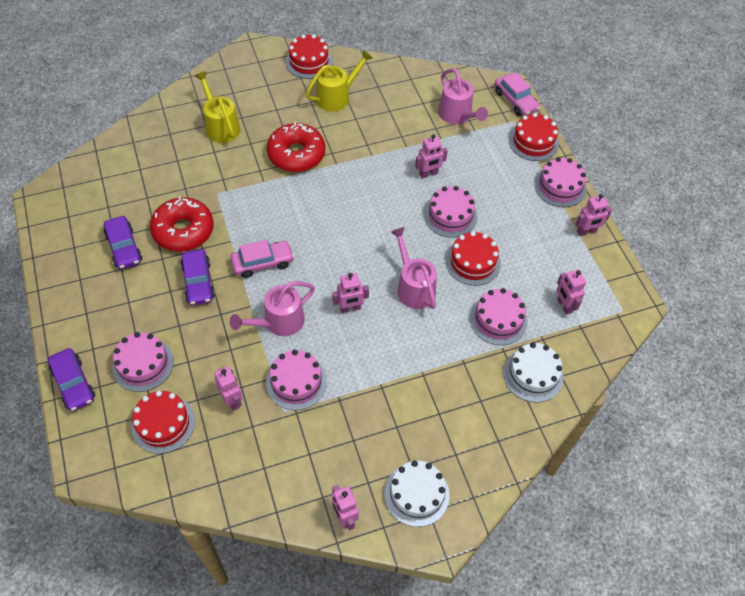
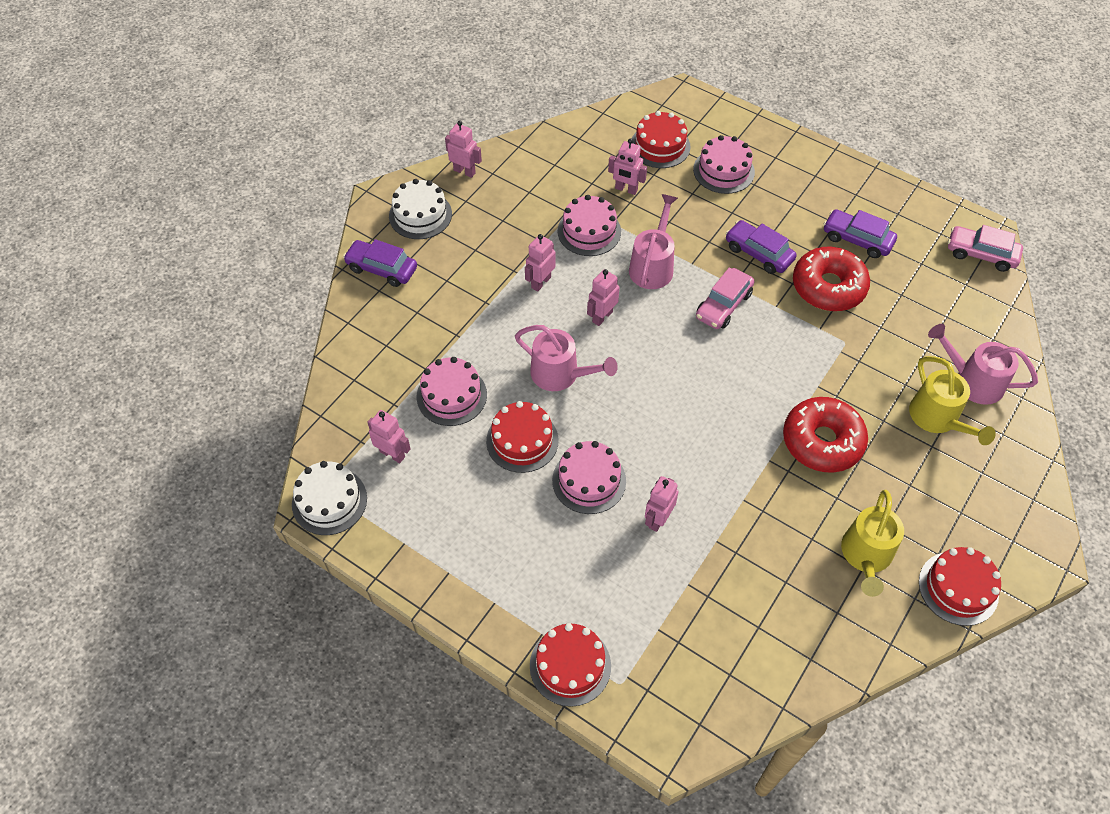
camera: 145 degrees right, 0 degrees up
purple car [48,348,95,412] -> purple car moved to [343,239,417,287]
yellow watering can [195,71,240,143] -> yellow watering can turned 45 degrees clockwise [909,356,996,445]
pink watering can [438,68,488,124] -> pink watering can moved to [928,324,1038,405]
pink car [495,72,540,116] -> pink car moved to [948,225,1023,272]
white cake [503,343,563,403] -> white cake moved to [292,461,367,535]
pink cake [534,157,587,207] -> none
pink robot [576,194,612,236] -> pink robot moved to [525,234,556,292]

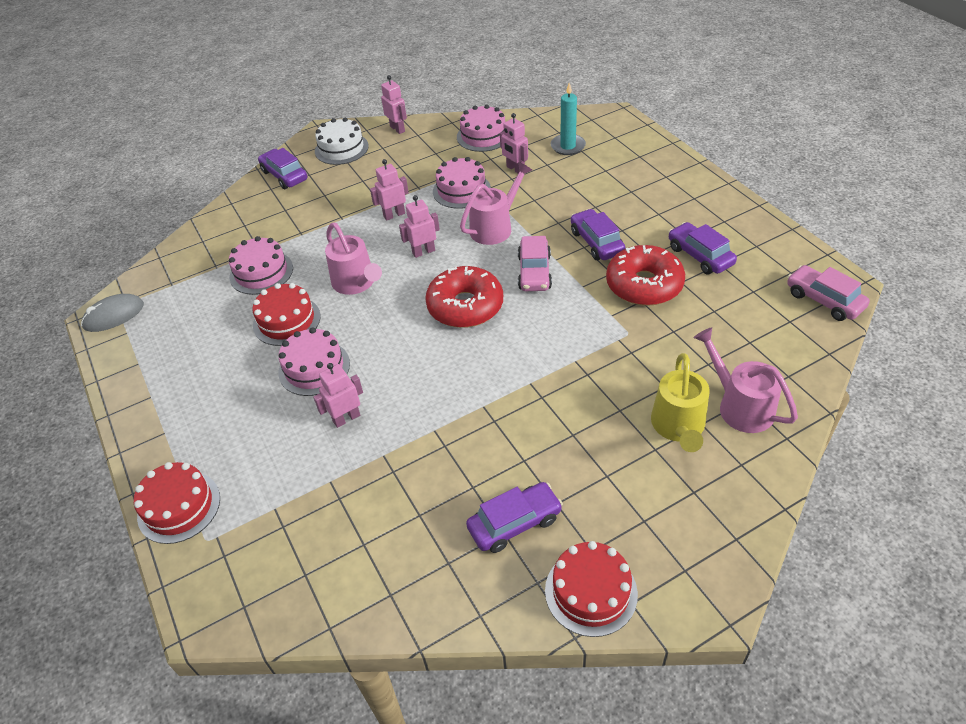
camera: 30 degrees right, 10 degrees down
white cake [292,461,367,535] -> grey mouse [81,294,144,332]
pink robot [367,410,411,463] -> none
red cake [632,111,691,168] -> turquoise candle [550,83,586,155]
pink cake [693,135,755,194] -> pink cake moved to [457,104,505,152]
pink car [696,268,755,329] -> pink car turned 60 degrees counterclockwise [518,236,552,291]
red donut [783,397,868,473] -> red donut moved to [425,266,503,328]
yellow watering can [841,490,904,597] -> purple car [466,482,563,553]

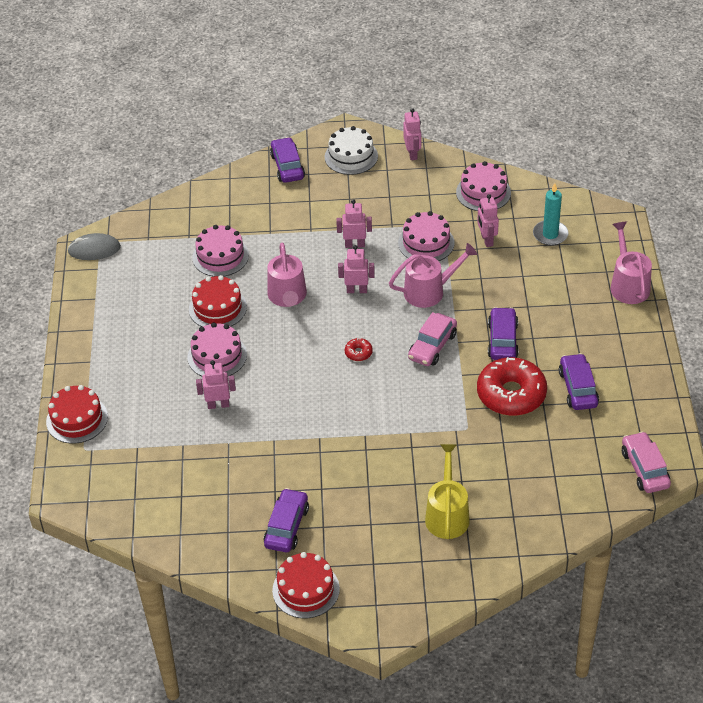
camera: 25 degrees right, 0 degrees up
red donut [425,266,503,328] -> red donut [345,338,373,361], size x0.41
purple car [466,482,563,553] -> purple car turned 75 degrees counterclockwise [264,488,309,552]
yellow watering can [651,353,710,452] -> yellow watering can turned 150 degrees clockwise [425,444,470,539]
pink watering can [694,327,798,433] -> pink watering can moved to [610,221,652,304]

